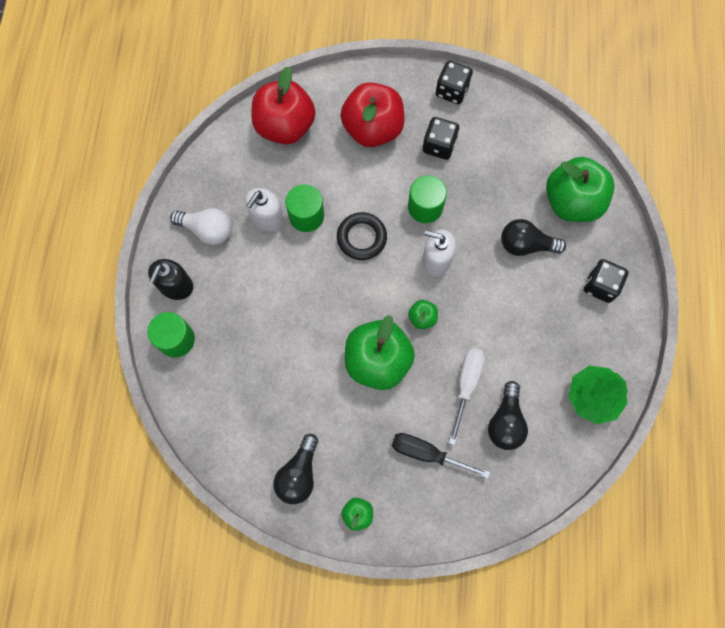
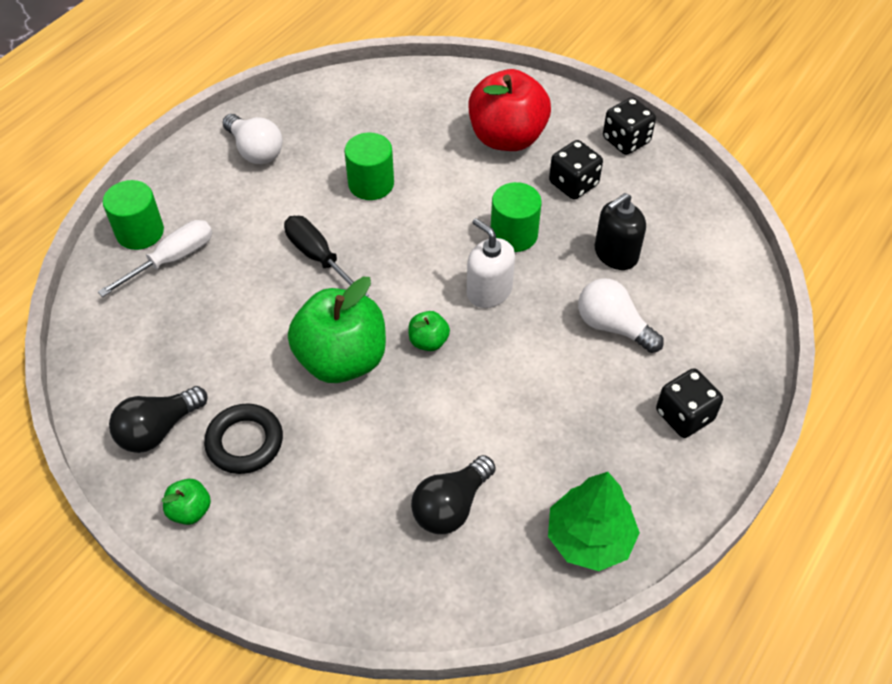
camera: 30 degrees right, 20 degrees down
black soap dispenser [148,259,193,300] -> black soap dispenser moved to [595,193,646,270]
white soap dispenser [245,188,284,232] -> none
red apple [251,66,315,144] -> none
black ring [337,212,387,260] -> black ring moved to [204,404,283,474]
black screwdriver [392,433,490,479] -> black screwdriver moved to [284,216,369,297]
white screwdriver [449,348,485,445] -> white screwdriver moved to [98,220,212,297]
black light bulb [501,219,566,256] -> white light bulb [578,278,664,353]
green apple [546,157,615,222] -> none

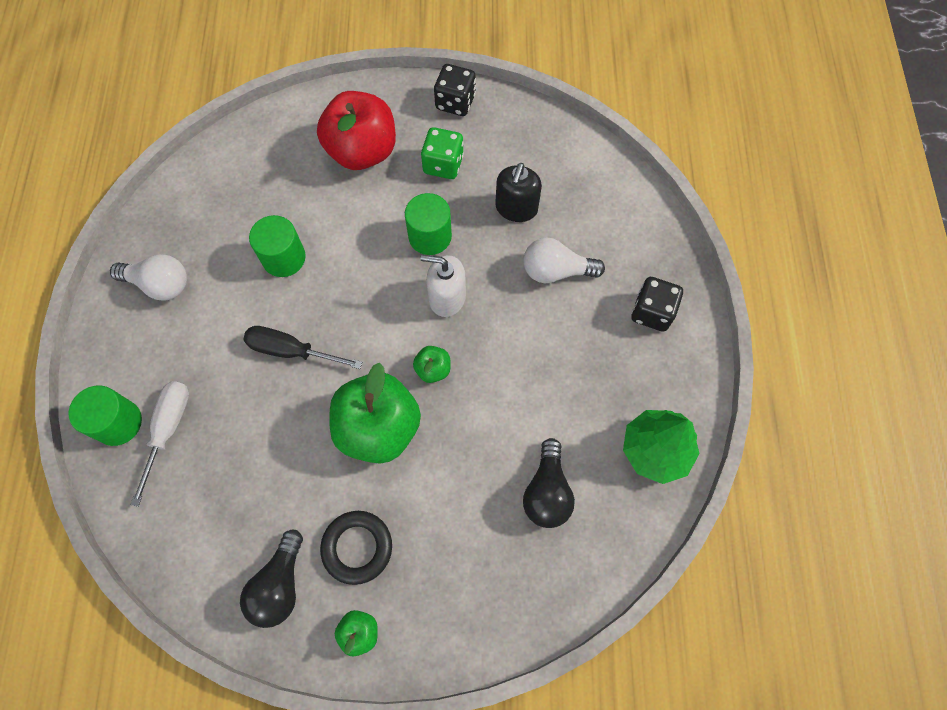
camera: 35 degrees left, 15 degrees up
black dice [549,140,603,200] -> green dice [421,127,464,179]

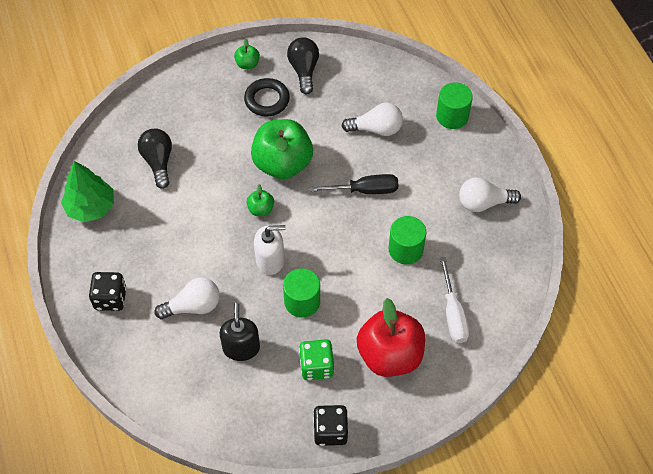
camera: 160 degrees right, 10 degrees down
white screwdriver [130,381,189,507] -> white screwdriver moved to [440,257,469,343]
none -> white light bulb [341,103,403,136]

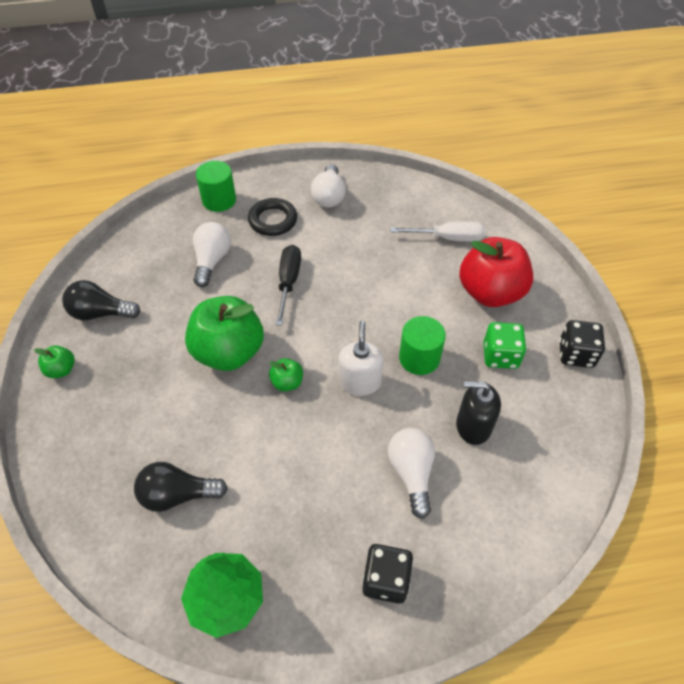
camera: 80 degrees left, 5 degrees down
black ring [244,78,290,117] -> black ring moved to [248,198,297,236]
green cylinder [389,216,426,265] -> none

